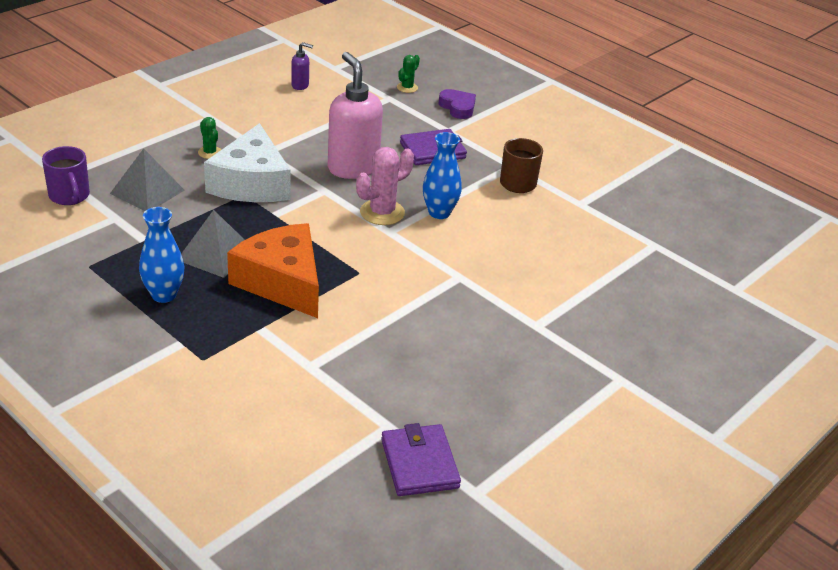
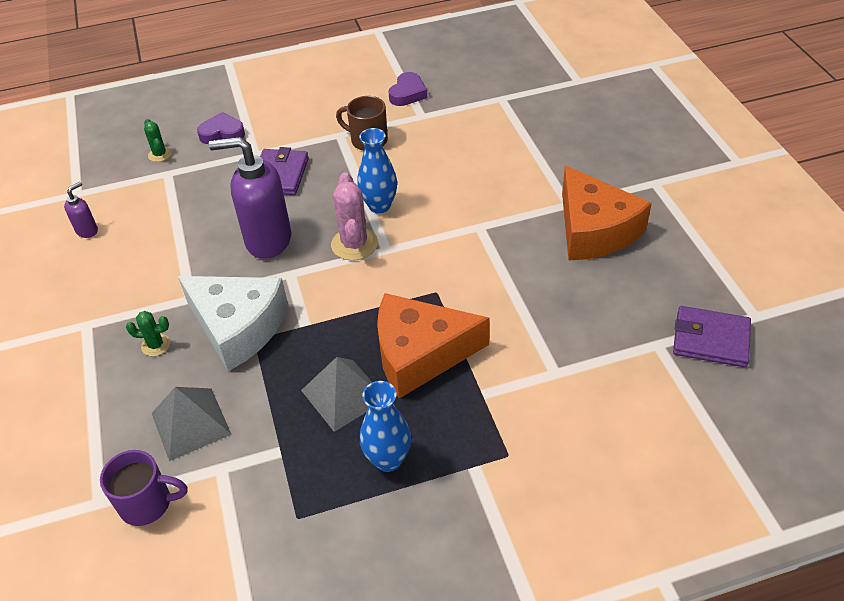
camera: 55 degrees left, 10 degrees up
pink soap dispenser [328,52,383,179] -> purple soap dispenser [209,137,291,259]
none -> purple heart [388,72,427,106]
none -> orange cheese [562,166,652,260]

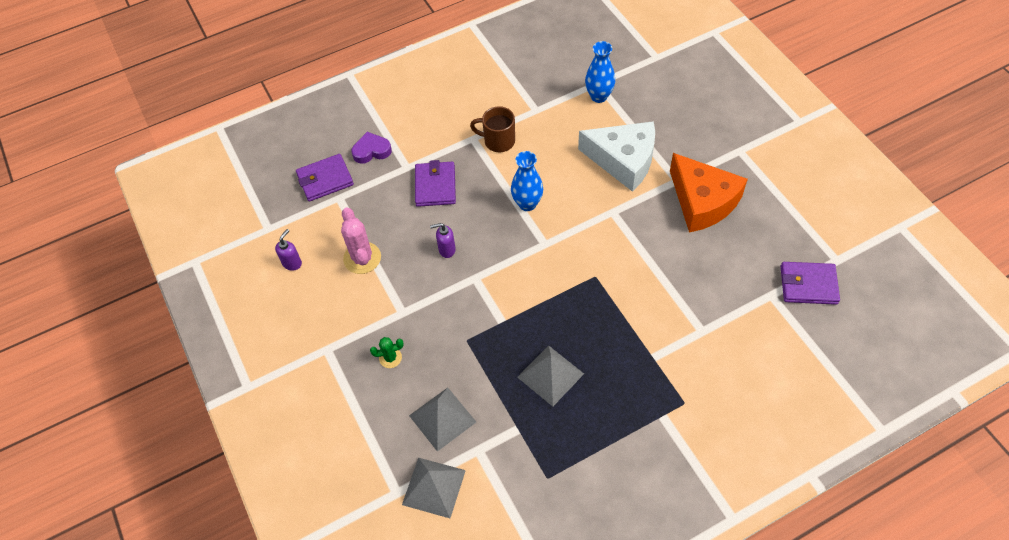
camera: 10 degrees left, 10 degrees up
purple mug [100,450,187,526] -> grey pyramid [402,458,466,518]
green cactus [144,119,172,162] -> purple wallet [296,154,354,202]
white cheese [178,276,288,371] -> white cheese moved to [578,121,655,192]
purple soap dispenser [209,137,291,259] -> purple soap dispenser [430,223,456,258], size x0.45
pink cactus [331,172,378,261] -> pink cactus moved to [341,207,381,274]
blue vase [360,381,411,472] -> blue vase moved to [585,41,615,103]
orange cheese [377,293,490,399] -> none
purple heart [388,72,427,106] -> none

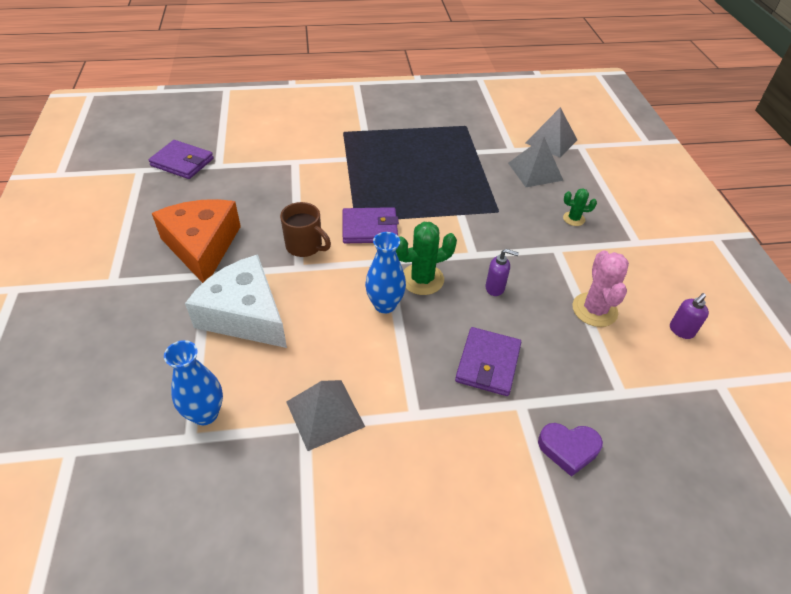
camera: 165 degrees left, 10 degrees down
purple wallet [296,154,354,202] -> purple wallet moved to [343,207,399,243]
brown mug [470,106,515,152] -> brown mug moved to [280,202,331,257]
grey pyramid [517,345,584,406] -> grey pyramid moved to [286,380,365,451]
none -> green cactus [396,222,457,295]

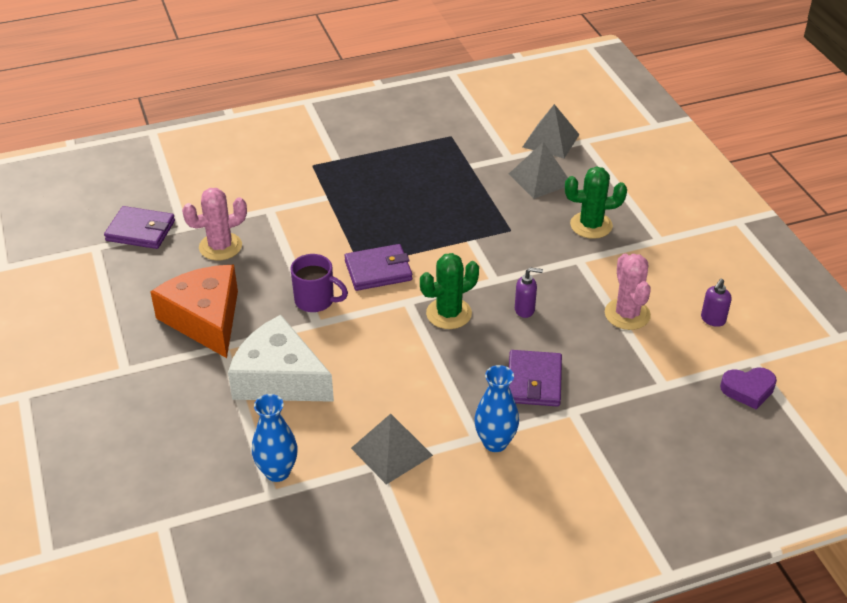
camera: 10 degrees left, 5 degrees down
brown mug [280,202,331,257] -> purple mug [290,254,348,312]
blue vase [365,232,406,314] -> blue vase moved to [474,365,519,452]
purple heart [538,423,603,477] -> purple heart moved to [720,367,777,409]
green cactus [563,189,597,226] -> green cactus [565,166,627,239], size x1.77
none -> pink cactus [182,188,247,261]

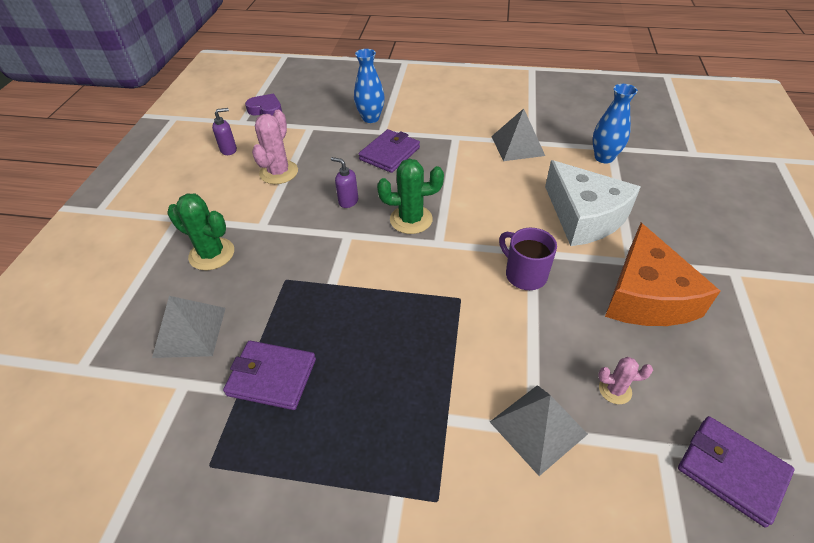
camera: 150 degrees left, 5 degrees up
pink cactus [182,188,247,261] -> pink cactus [598,357,653,404], size x0.56
purple wallet [344,244,412,291] -> purple wallet moved to [223,341,316,410]
blue vase [474,365,519,452] -> blue vase moved to [354,49,385,123]
grey pyramid [523,104,580,158] -> grey pyramid moved to [490,385,588,476]

